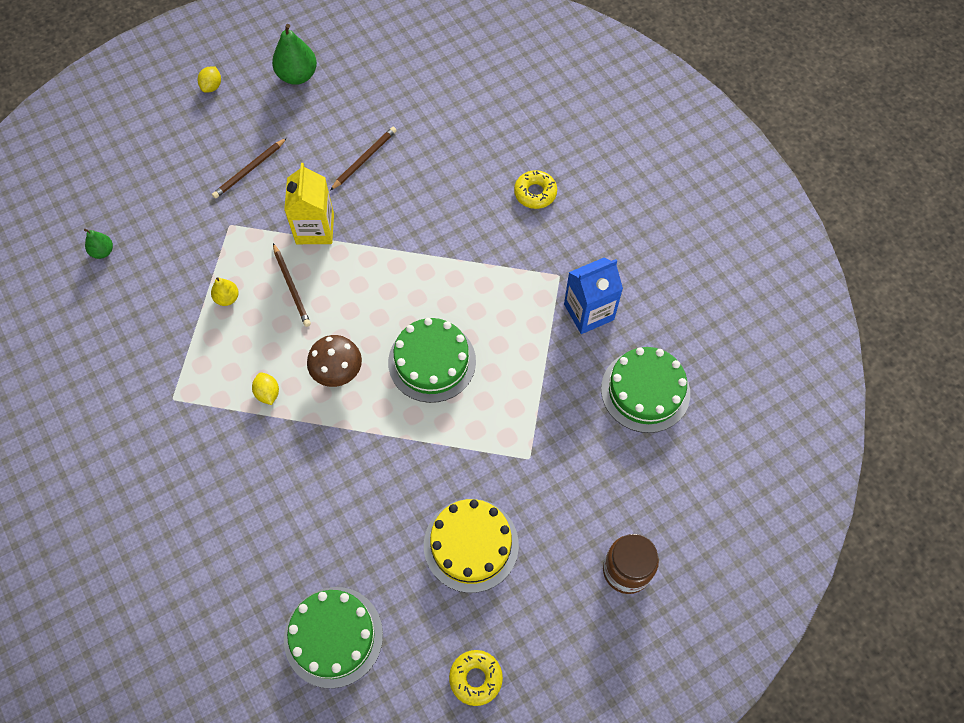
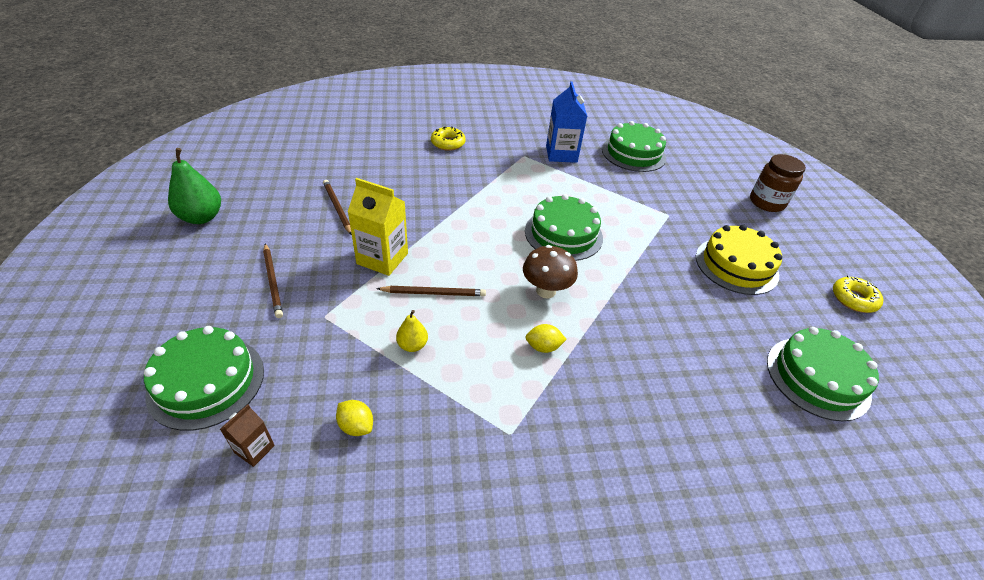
camera: 70 degrees left, 20 degrees down
green pear [84,229,113,259] -> brown carton [220,404,275,467]
yellow lemon [198,67,221,93] -> yellow lemon moved to [336,400,373,436]
none -> green cake [144,326,264,431]

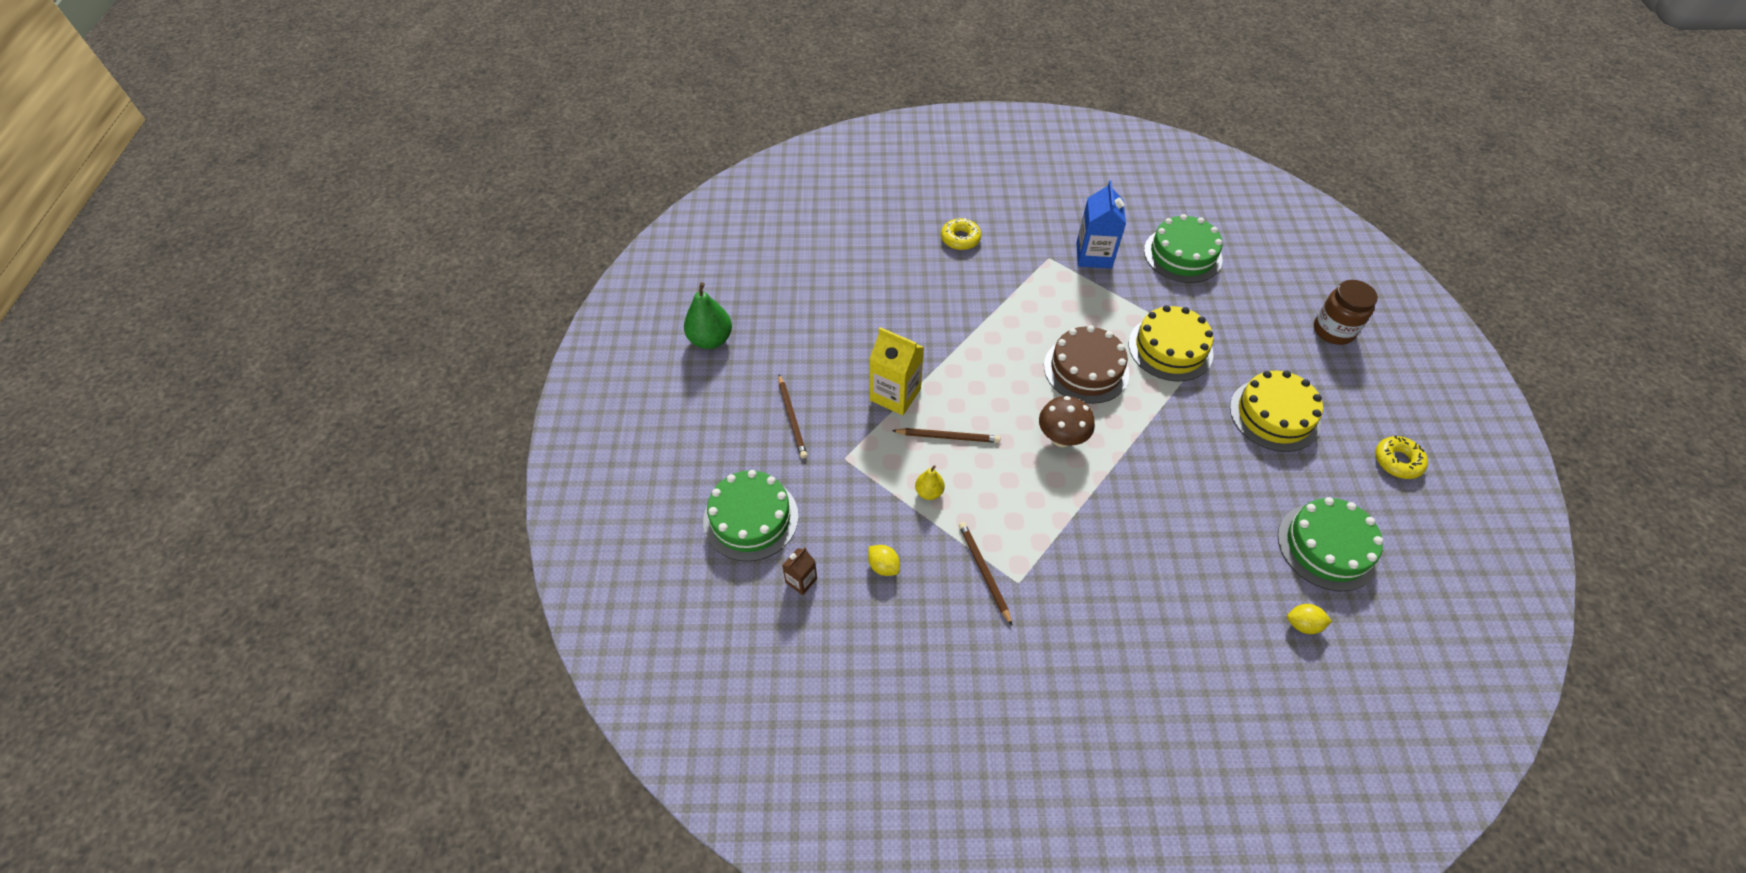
camera: 10 degrees right, 10 degrees up
brown pencil [323,180,352,235] -> brown pencil moved to [959,522,1012,625]
green cake [525,194,603,261] -> brown cake [1044,325,1129,404]
yellow lemon [525,324,567,353] -> yellow lemon moved to [1287,604,1332,634]
none -> yellow cake [1128,305,1214,382]

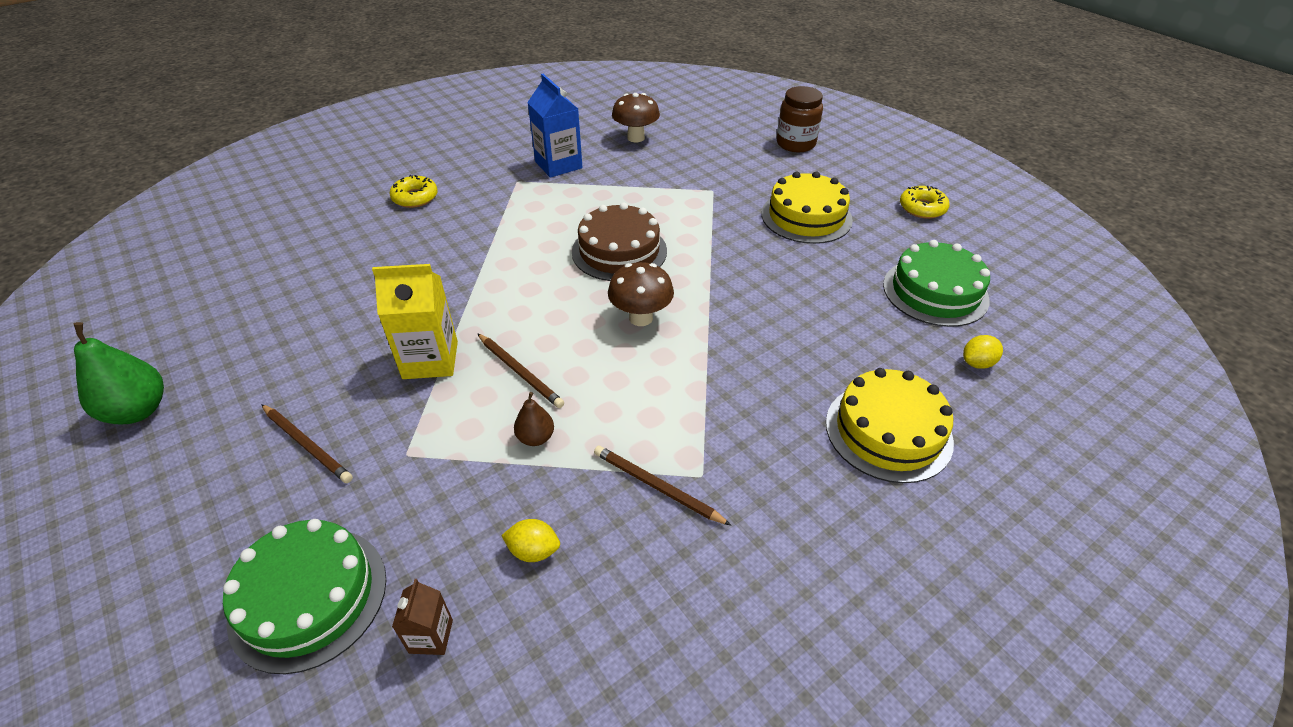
camera: 35 degrees left, 10 degrees down
brown pencil [892,428,1000,443] -> brown pencil turned 75 degrees clockwise [477,333,564,408]
yellow pear [915,465,945,500] -> brown pear [514,392,554,446]
yellow cake [1128,305,1214,382] -> yellow cake moved to [826,368,954,483]
green cake [1144,214,1223,283] -> brown mushroom [612,93,660,142]

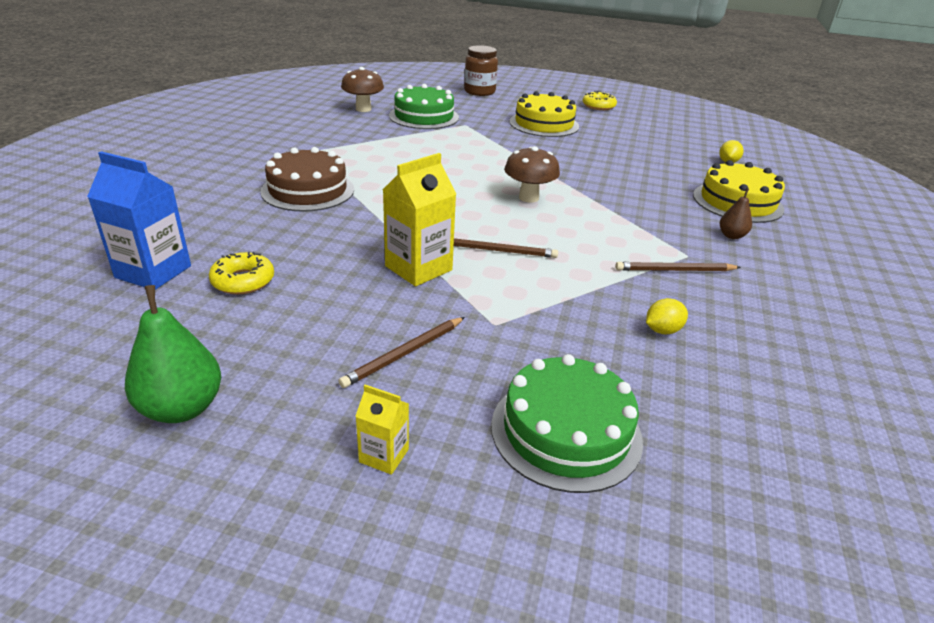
camera: 40 degrees left, 10 degrees down
brown pencil [261,404,353,483] -> brown pencil turned 135 degrees clockwise [338,317,465,388]
yellow donut [390,175,438,208] -> yellow donut moved to [209,252,274,294]
brown carton [392,579,453,655] -> none
brown pear [514,392,554,446] -> brown pear moved to [720,188,752,239]
blue carton [527,74,582,178] -> blue carton moved to [87,151,191,290]
brown cake [572,203,667,281] -> brown cake moved to [260,147,354,212]
green cake [883,240,990,327] -> green cake moved to [389,84,459,129]
none -> yellow carton [355,385,409,475]

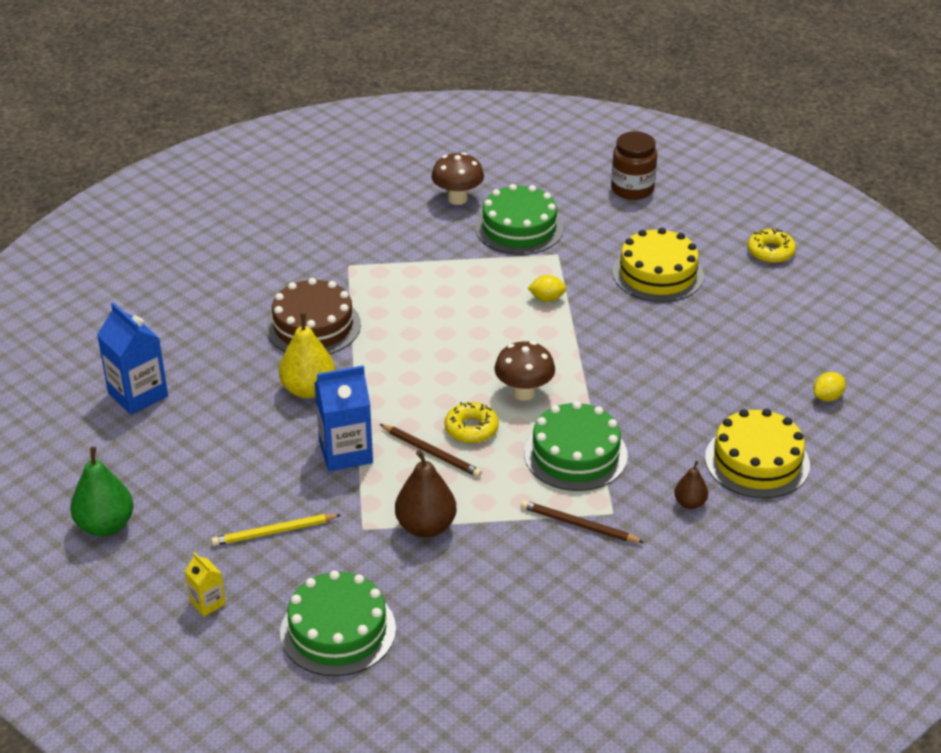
camera: 30 degrees right, 5 degrees up
yellow donut [209,252,274,294] -> yellow donut moved to [445,402,499,443]
brown pencil [338,317,465,388] -> yellow pencil [211,514,341,546]
yellow carton [383,153,456,286] -> blue carton [314,365,373,471]
yellow lemon [646,298,688,334] -> yellow lemon moved to [527,275,567,302]
none -> yellow pear [279,313,335,398]
none -> brown pear [395,450,457,538]
none -> green cake [524,401,628,491]

